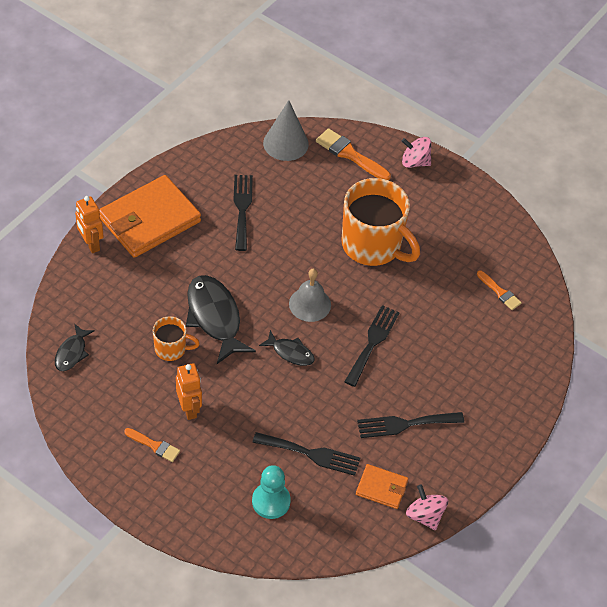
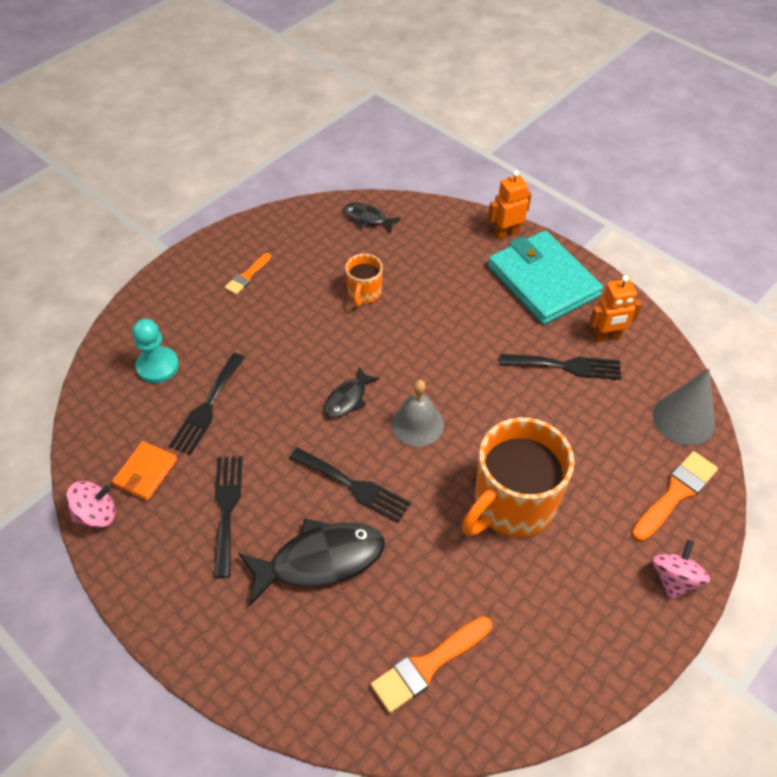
camera: 100 degrees right, 0 degrees up
orange wallet [99,175,201,258] -> turquoise wallet [488,230,603,325]
orange robot [176,363,202,420] -> orange robot moved to [589,276,642,343]
black fish [186,275,256,364] -> black fish moved to [238,519,385,606]
orange brush [477,271,522,310] -> orange brush [371,617,492,713], size x1.65

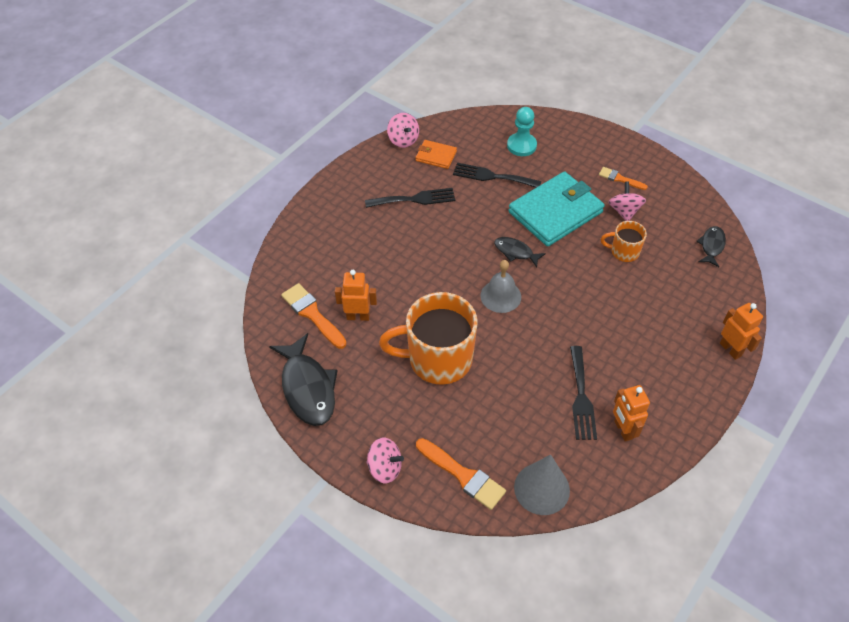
camera: 85 degrees right, 0 degrees up
black fish [238,519,385,606] -> black fish moved to [269,333,338,426]
black fork [289,448,411,523] -> none
orange mug [461,417,574,537] -> orange mug turned 45 degrees counterclockwise [379,292,478,385]
turquoise wallet [488,230,603,325] -> turquoise wallet moved to [508,171,605,247]
none -> orange robot [335,270,377,321]
none -> pink spinning top [609,182,646,221]

